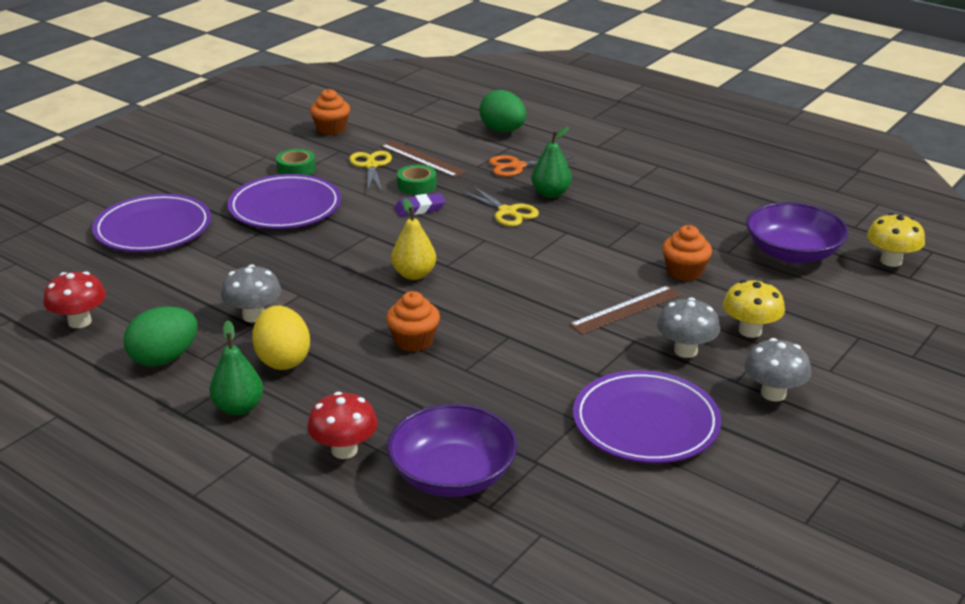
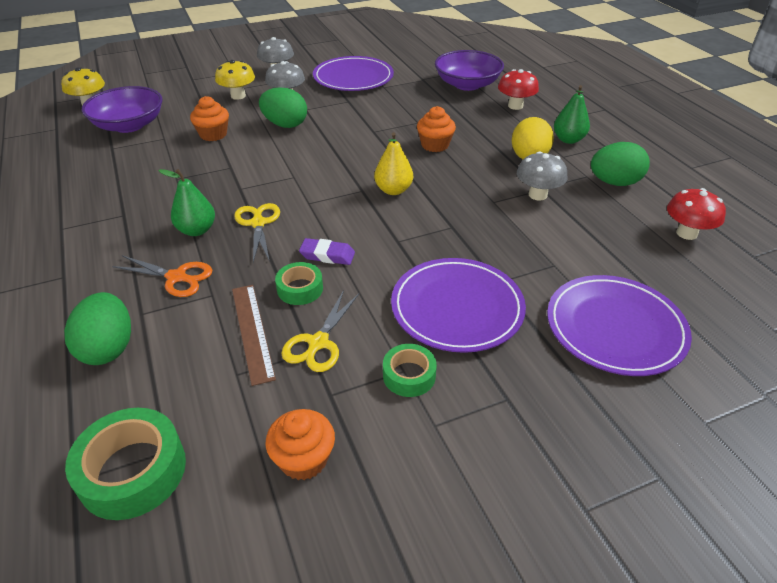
camera: 150 degrees left, 10 degrees up
brown ruler [569,285,681,335] -> green egg [259,87,307,128]
none -> green tape [65,408,186,520]

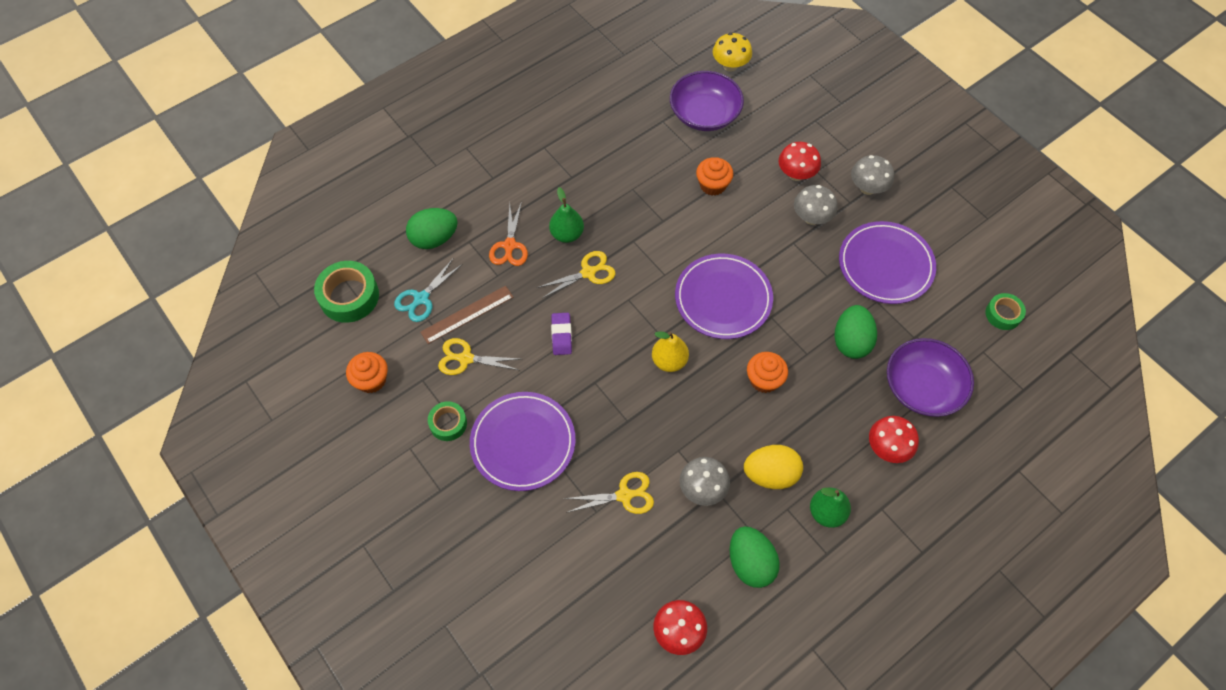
camera: 75 degrees right, 20 degrees up
yellow mushroom [215,60,255,100] -> red mushroom [779,142,821,181]
green egg [259,87,307,128] -> green egg moved to [834,305,877,359]
green tape [275,262,323,305] -> green tape moved to [985,293,1026,330]
purple plate [547,275,692,376] -> purple plate moved to [675,253,773,339]
none -> turquoise scissors [394,259,463,322]
none -> yellow scissors [564,472,654,514]

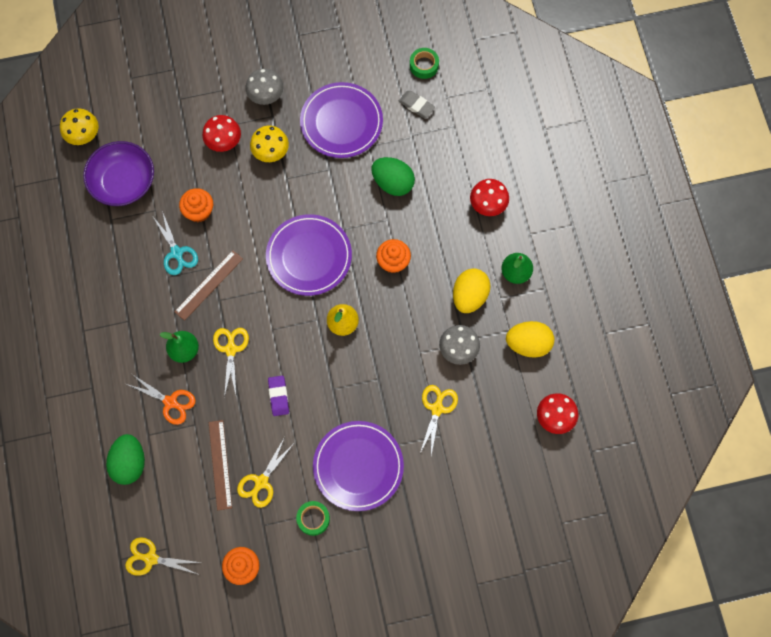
camera: 65 degrees left, 10 degrees up
green tape [314,261,379,323] -> yellow scissors [125,537,202,576]
turquoise scissors [394,259,463,322] -> turquoise scissors moved to [153,211,198,275]
purple eraser [551,313,572,355] -> purple eraser turned 60 degrees clockwise [268,376,289,416]
green egg [730,526,780,588] -> yellow egg [506,321,554,358]
grey mushroom [794,185,837,225] -> yellow mushroom [250,126,289,162]
purple bowl [887,338,974,417] -> none
none -> brown ruler [174,250,243,321]
none -> grey eraser [399,91,435,118]

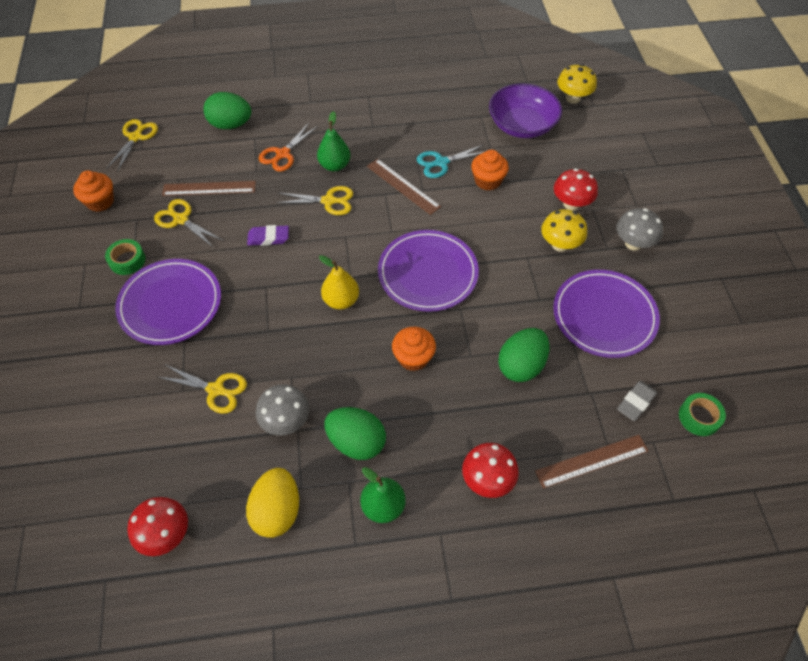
camera: 95 degrees right, 15 degrees down
yellow egg [453,268,491,313] -> green egg [324,407,386,460]
none -> brown ruler [535,435,648,489]

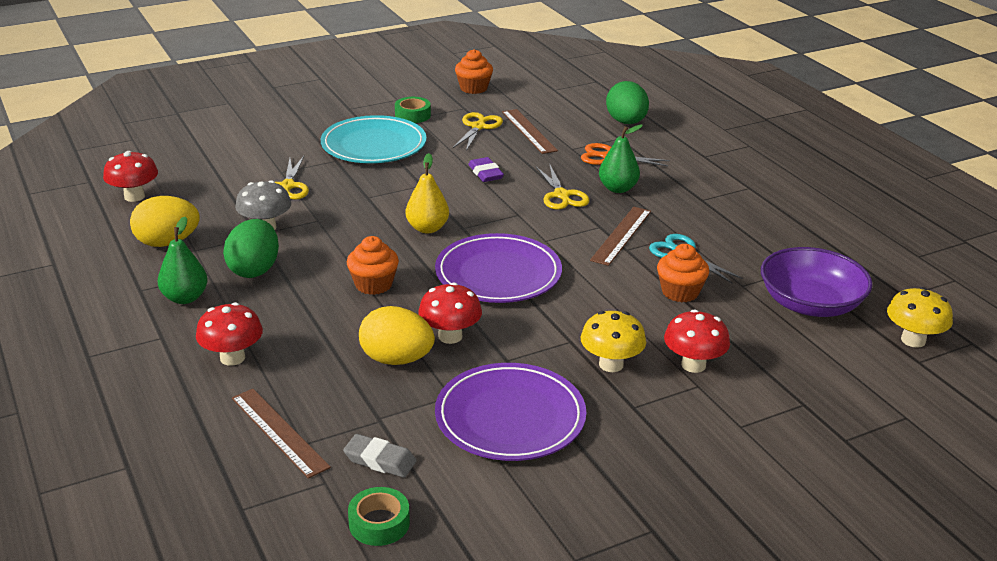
camera: 70 degrees right, 25 degrees down
yellow scissors [106,119,158,172] -> none
purple plate [115,259,221,345] -> turquoise plate [321,115,426,163]
green egg [498,328,550,382] -> yellow egg [359,306,435,365]
grey mushroom [616,208,663,251] -> none
none -> red mushroom [418,282,482,344]

